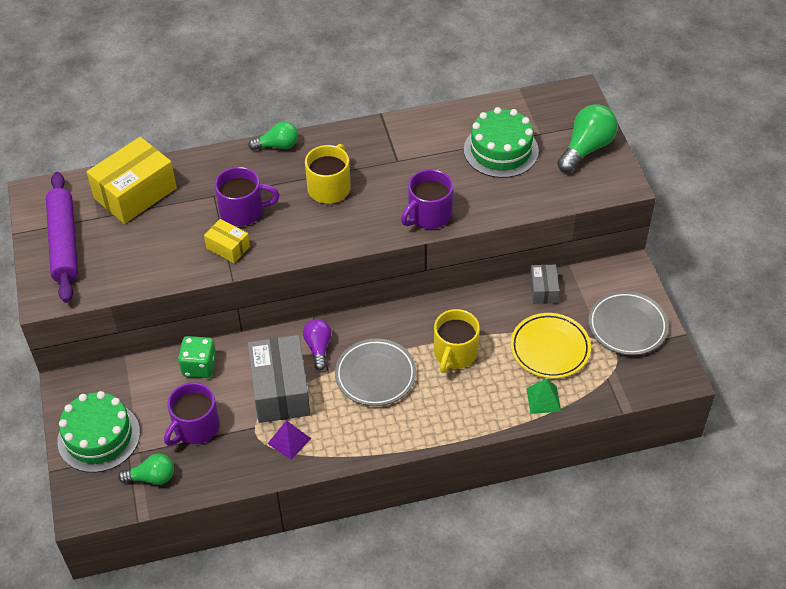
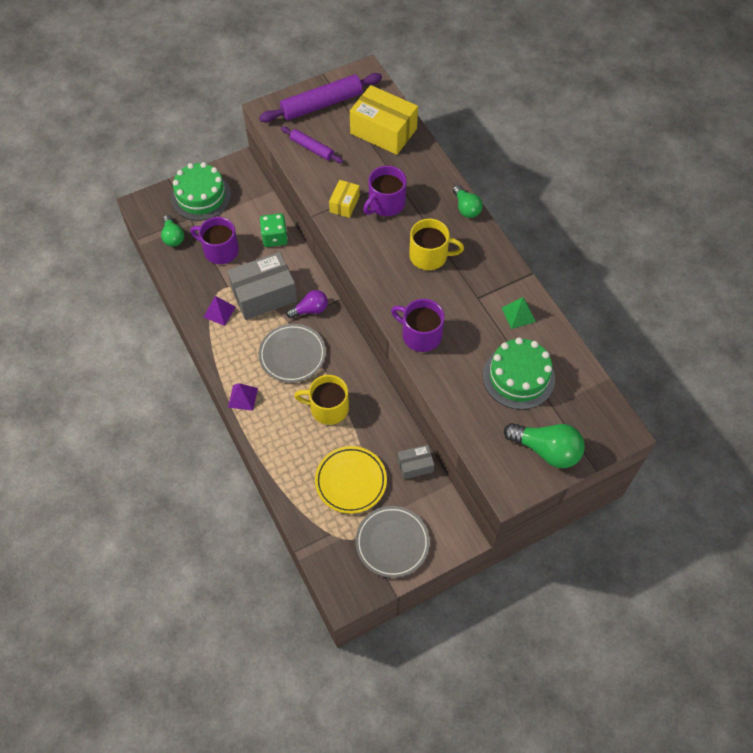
camera: 75 degrees right, 10 degrees up
purple mug [214,167,279,226] -> purple mug turned 60 degrees clockwise [363,166,406,216]
green pyramid [526,379,561,414] -> green pyramid moved to [502,297,536,329]
none -> purple pyramid [228,383,258,411]
none -> purple rolling pin [281,126,343,163]

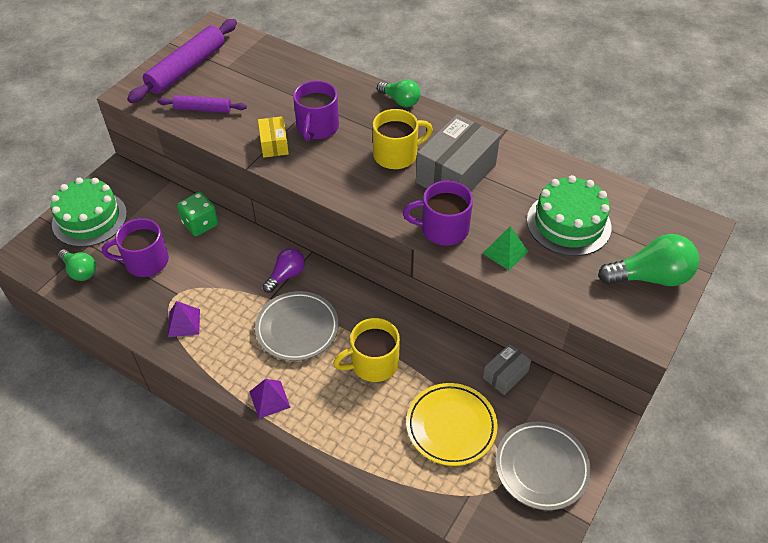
camera: 30 degrees left, 10 degrees down
grey box [227,252,297,320] -> grey box moved to [416,114,500,191]
yellow box [350,85,418,155] -> none
green pyramid [502,297,536,329] -> green pyramid moved to [482,226,528,270]

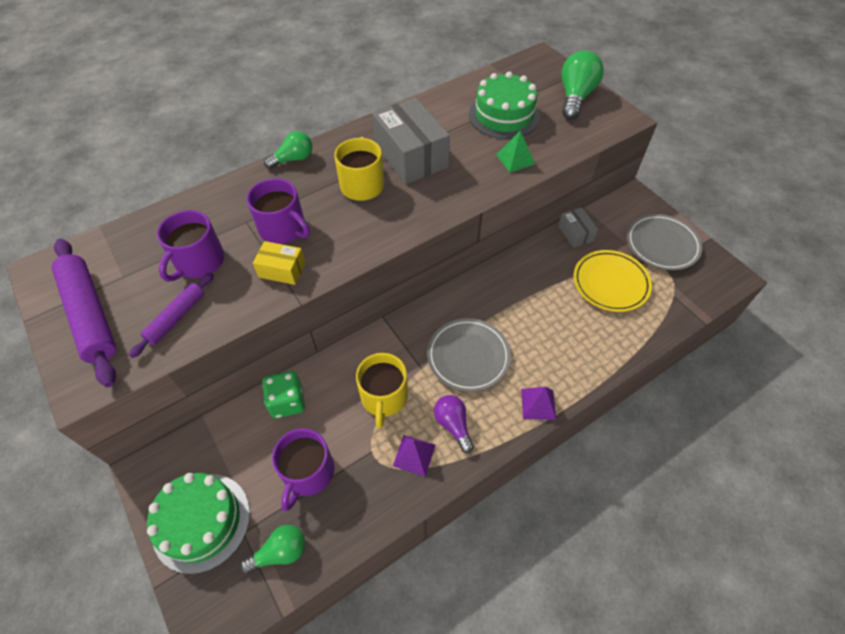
camera: 65 degrees left, 5 degrees up
purple light bulb [263,248,305,293] -> purple light bulb moved to [434,395,474,453]
yellow mug [333,318,400,382] -> yellow mug moved to [356,353,408,429]
purple mug [403,180,473,246] -> purple mug moved to [157,210,225,281]

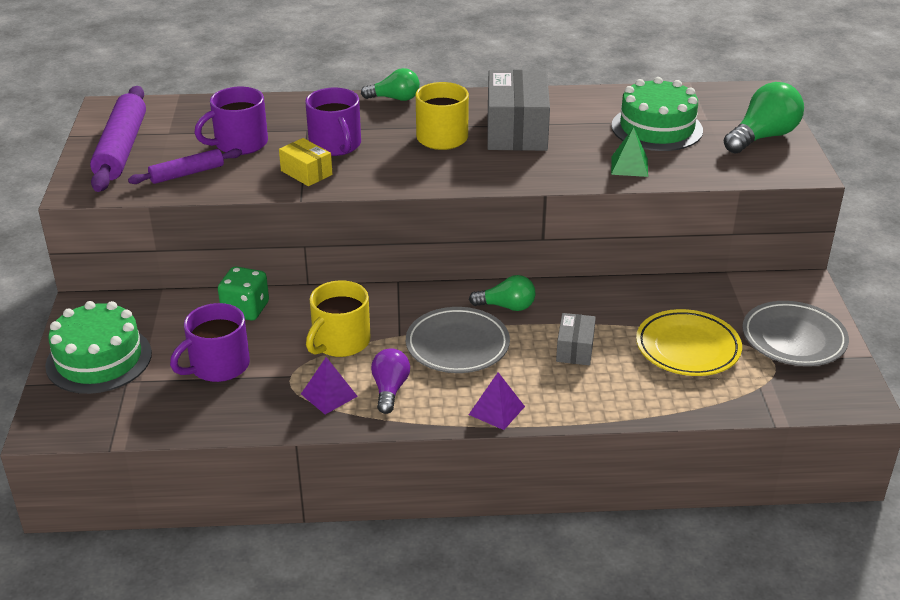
camera: 30 degrees right, 20 degrees down
green light bulb [240,525,305,574] -> green light bulb moved to [469,275,536,311]
grey box [558,207,598,248] -> grey box moved to [556,313,596,366]

